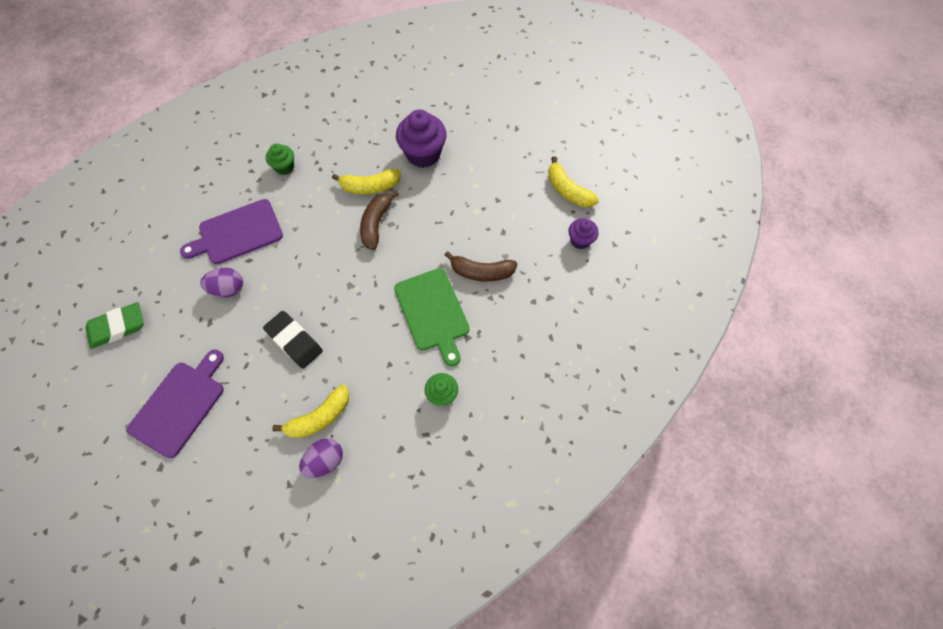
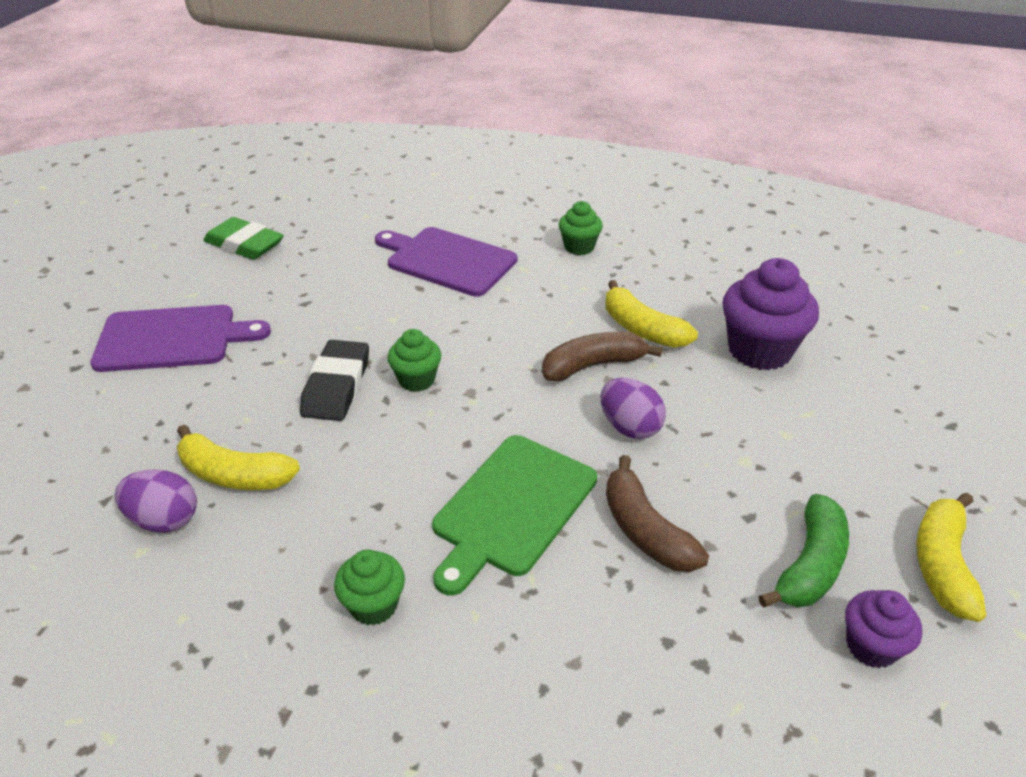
camera: 55 degrees right, 25 degrees down
purple egg [200,268,243,297] -> purple egg moved to [600,378,666,439]
none -> green cupcake [387,329,441,392]
none -> green banana [759,494,849,608]

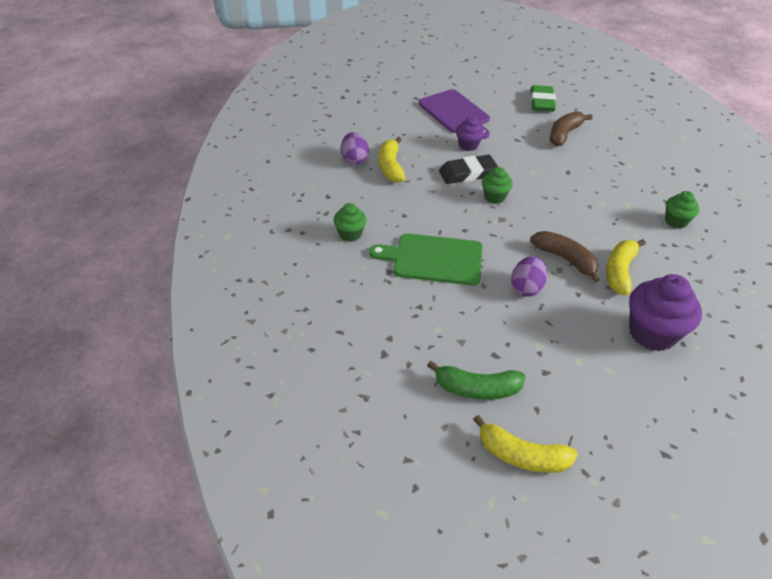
camera: 65 degrees right, 5 degrees up
purple cutting board [375,227,517,297] -> none
brown banana [606,455,709,572] -> brown banana moved to [550,111,593,146]
purple cupcake [845,590,922,668] -> purple cupcake moved to [456,116,484,151]
yellow banana [916,493,986,622] -> yellow banana turned 150 degrees counterclockwise [473,415,578,473]

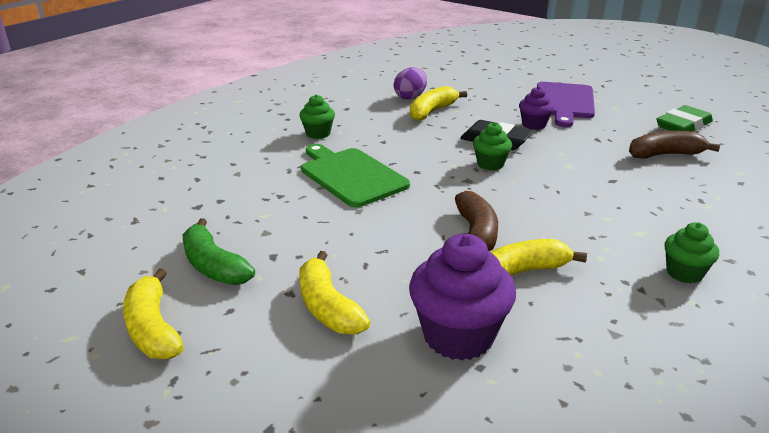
camera: 45 degrees right, 15 degrees down
purple egg [511,256,547,297] -> none
none -> yellow banana [299,251,371,334]

